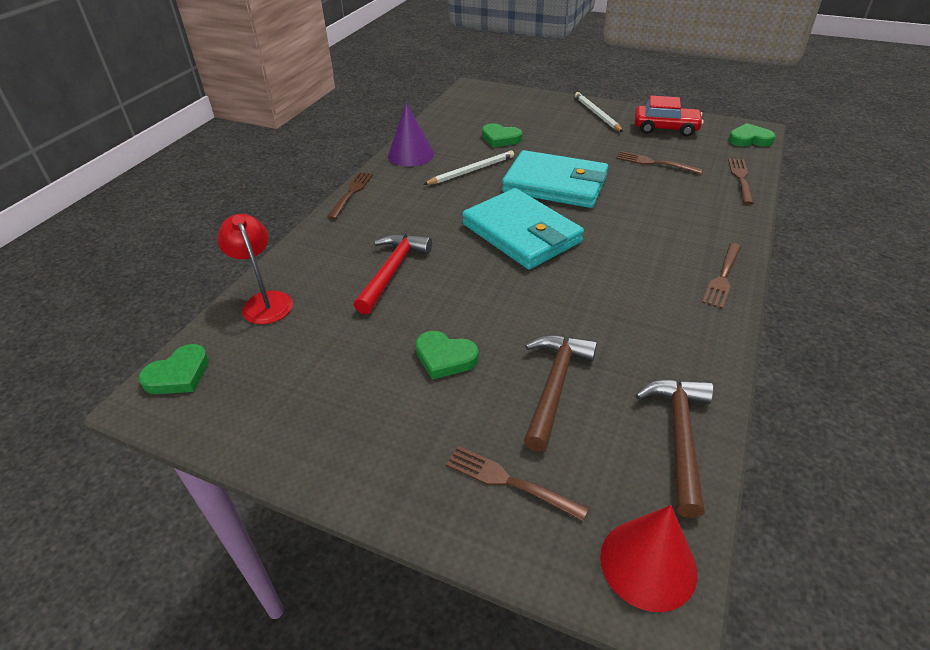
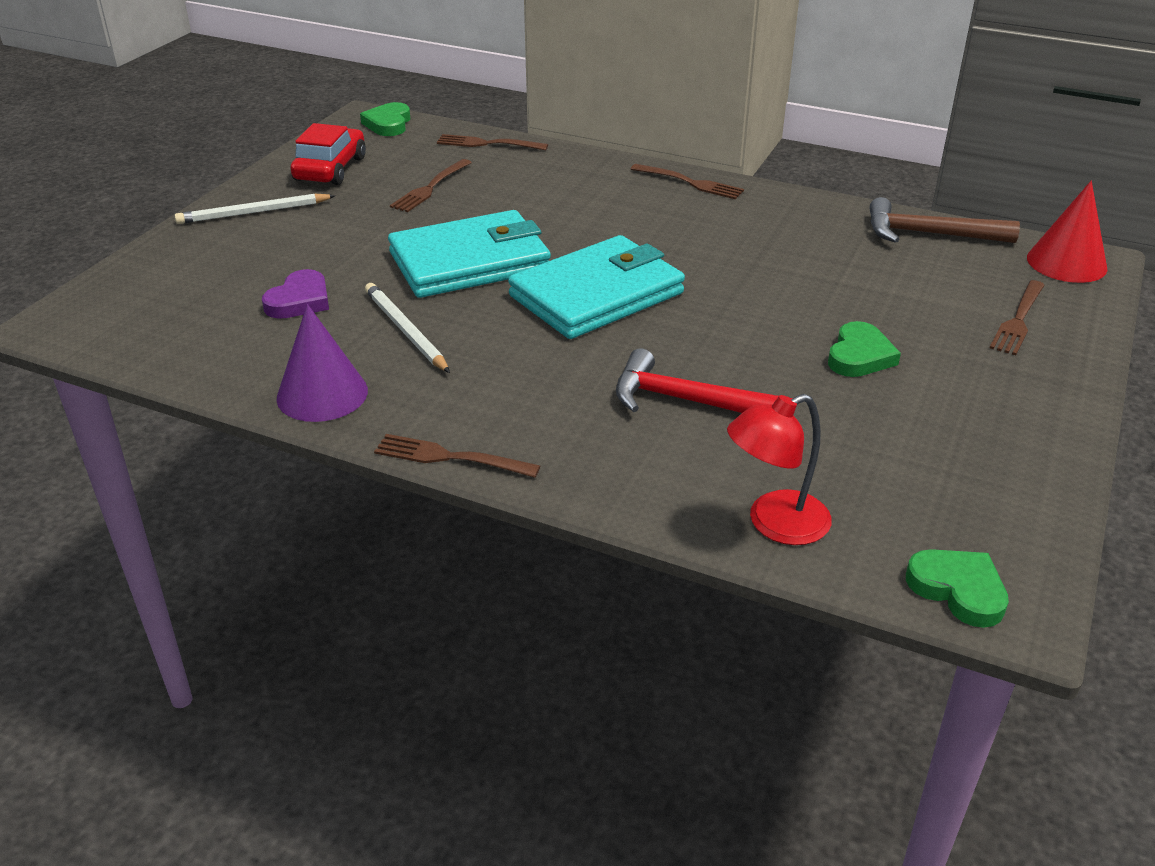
camera: 90 degrees left, 5 degrees down
green heart [482,123,522,148] -> purple heart [262,269,329,319]
turquoise wallet [502,150,608,208] -> turquoise wallet turned 45 degrees clockwise [388,210,551,298]
brown hammer [524,335,597,452] -> none

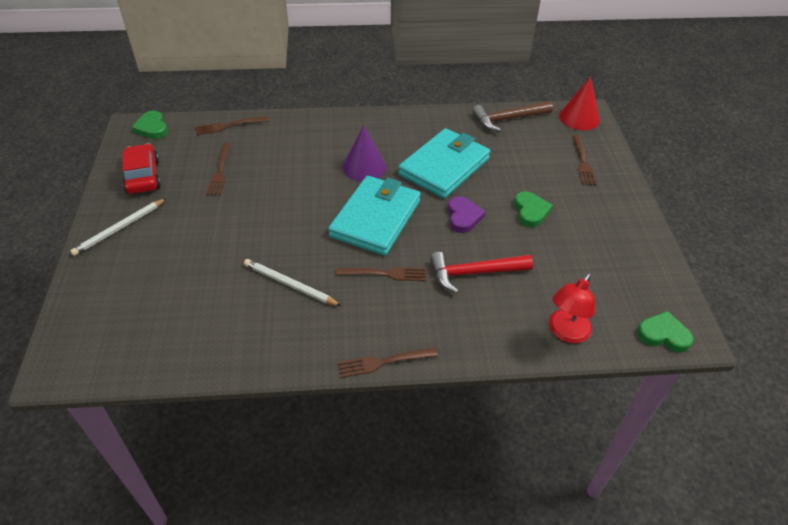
camera: 30 degrees left, 10 degrees up
purple heart [262,269,329,319] -> purple heart moved to [448,196,486,233]
purple cone [277,304,368,422] -> purple cone moved to [342,125,386,182]
turquoise wallet [388,210,551,298] -> turquoise wallet moved to [398,128,490,198]
brown fork [631,164,744,199] -> brown fork moved to [336,267,426,281]

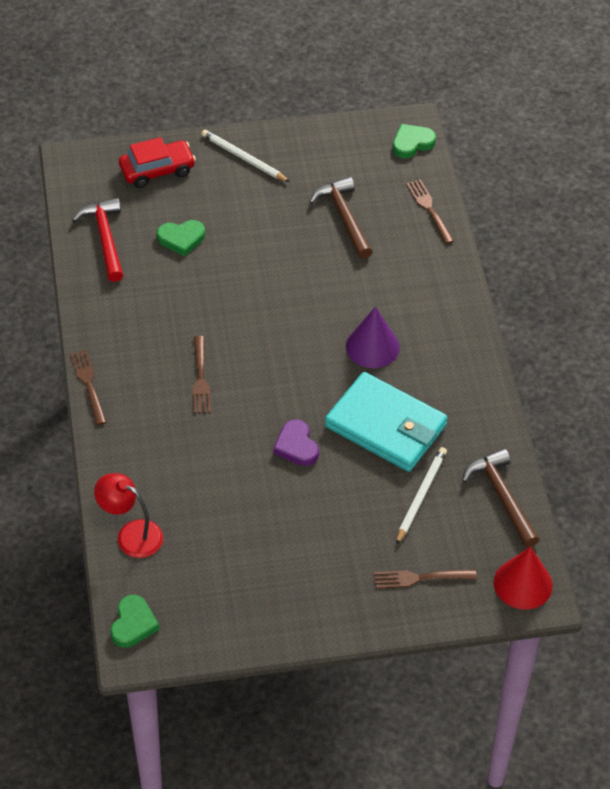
camera: 85 degrees right, 5 degrees up
red car [122,143,161,194] -> red car moved to [119,137,196,188]
brown fork [206,143,231,195] -> brown hammer [309,177,373,259]
white pencil [244,259,341,306] -> white pencil moved to [396,447,447,545]
turquoise wallet [328,176,421,256] -> none
red hammer [430,252,533,293] -> red hammer moved to [72,197,123,282]
purple heart [448,196,486,233] -> purple heart turned 75 degrees clockwise [273,419,319,466]
green heart [514,191,553,227] -> green heart moved to [157,220,205,256]

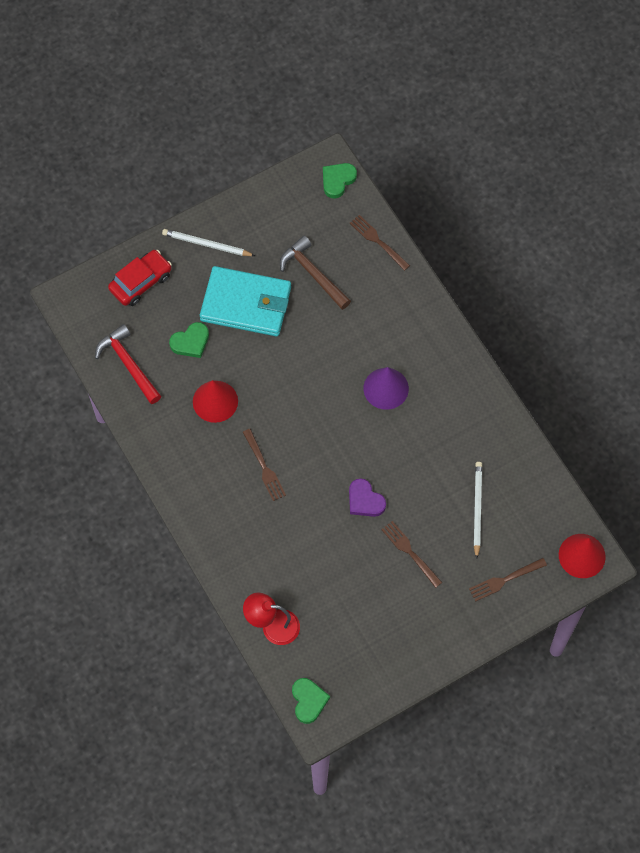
camera: 20 degrees left, 15 degrees up
brown fork [70,349,106,425] -> brown fork moved to [381,521,442,588]
turquoise wallet [325,372,448,472] -> turquoise wallet moved to [200,266,291,337]
brown hammer [462,448,540,548] -> none
none -> red cone [193,380,238,423]

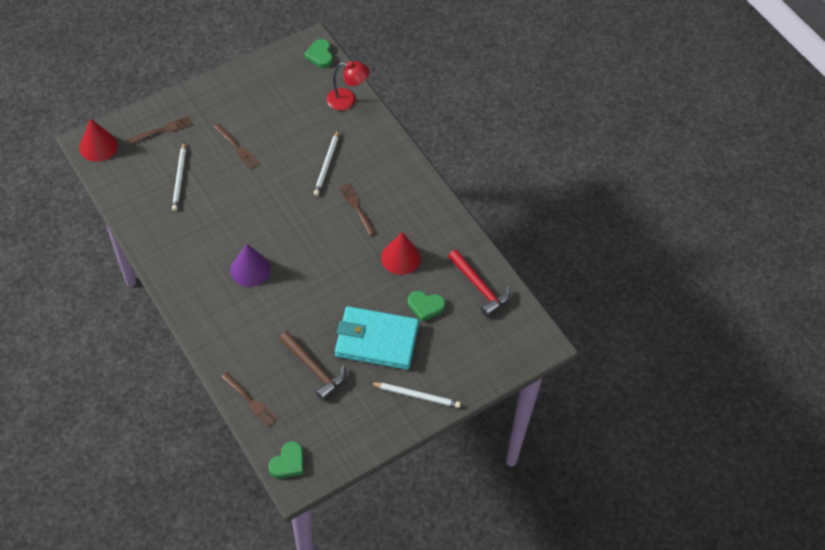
camera: 175 degrees right, 10 degrees down
red car [108,250,172,306] -> none
green heart [169,322,209,358] -> green heart turned 135 degrees counterclockwise [408,291,445,322]
purple heart [349,478,386,517] -> none
none -> white pencil [314,129,339,196]

